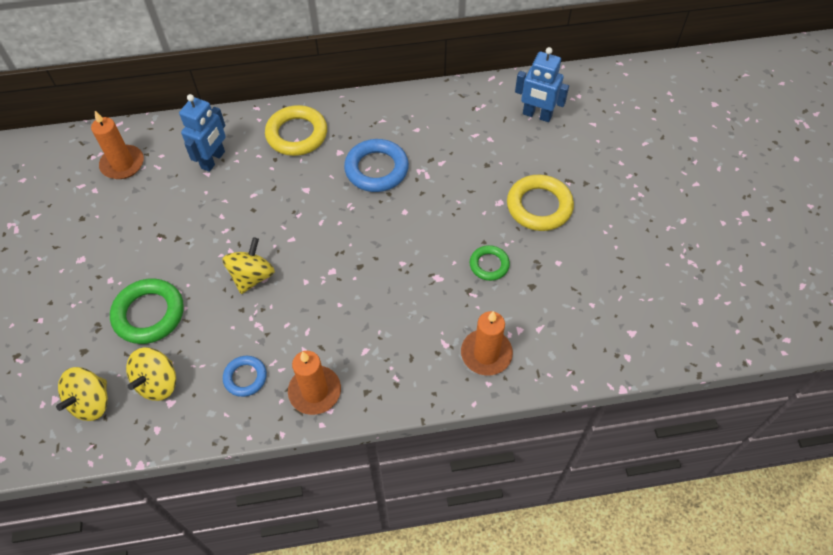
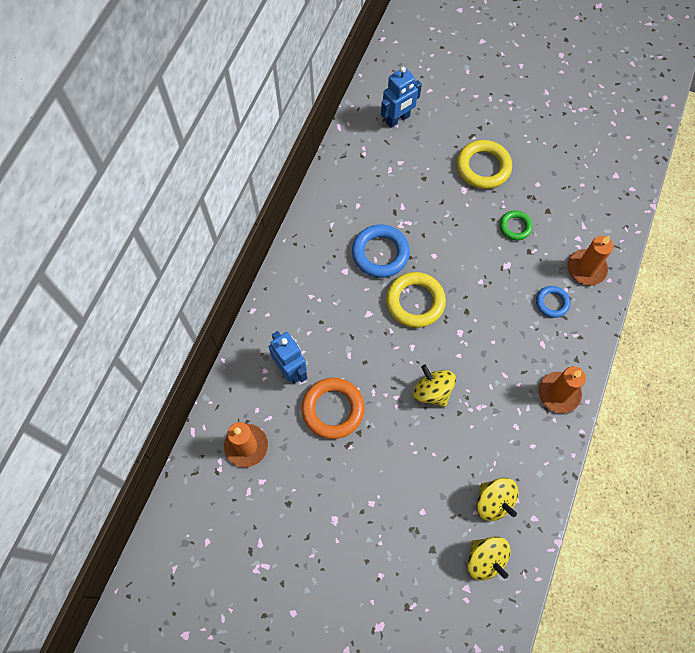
camera: 60 degrees left, 10 degrees up
green ring [110,278,184,344] -> none
blue ring [223,356,267,397] -> blue ring moved to [536,286,570,318]
yellow ring [265,105,327,156] -> yellow ring moved to [386,272,446,328]
none -> orange ring [302,378,365,439]

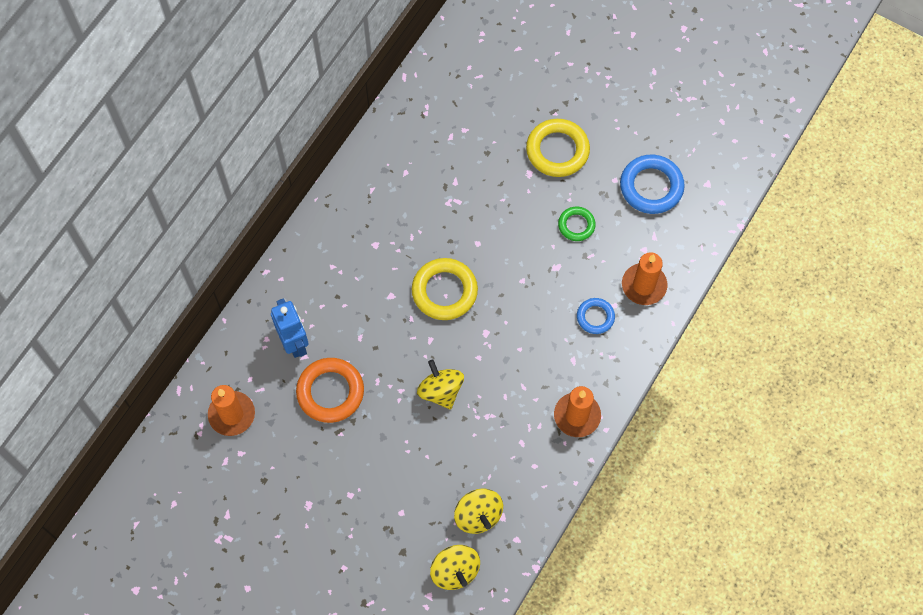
camera: 10 degrees right, 0 degrees up
blue ring [352,225,410,278] -> blue ring moved to [620,155,685,214]
blue robot [381,67,422,128] -> none

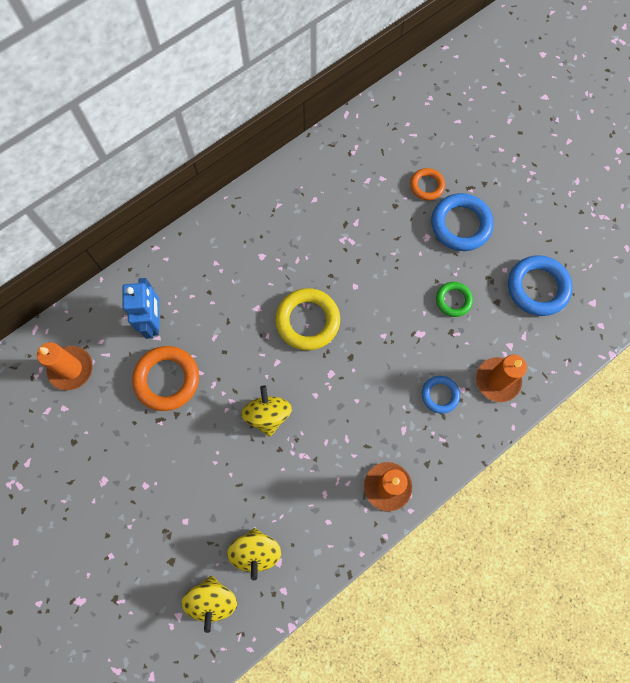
camera: 20 degrees right, 5 degrees up
yellow ring [526,119,590,177] -> blue ring [431,193,494,251]
none -> orange ring [410,168,445,200]

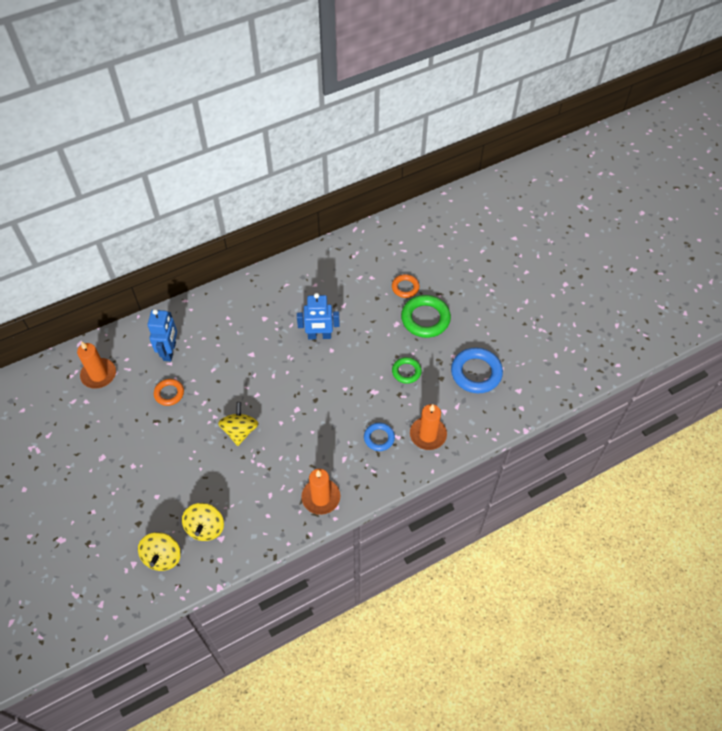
camera: 10 degrees right, 15 degrees down
orange ring [132,346,199,411] -> orange ring [154,379,184,406], size x0.58
yellow ring [275,288,340,350] -> none
blue ring [431,193,494,251] -> green ring [401,295,451,338]
none -> blue robot [297,293,340,340]

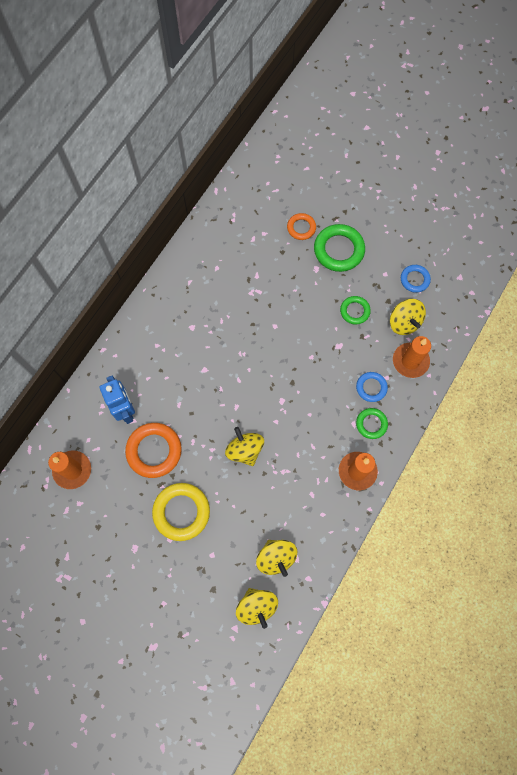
camera: 30 degrees left, 15 degrees up
orange ring [154,379,184,406] -> orange ring [125,423,182,478], size x1.73
blue robot [297,293,340,340] -> none
blue ring [451,348,503,393] -> blue ring [401,265,431,293], size x0.58
none -> yellow ring [152,483,210,541]
none -> green ring [356,408,388,439]
none -> yellow spinning top [390,299,426,335]

